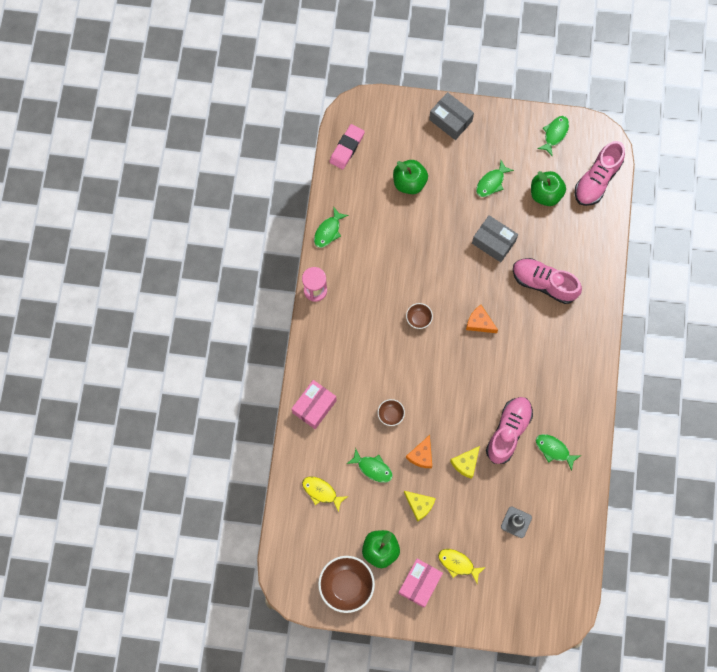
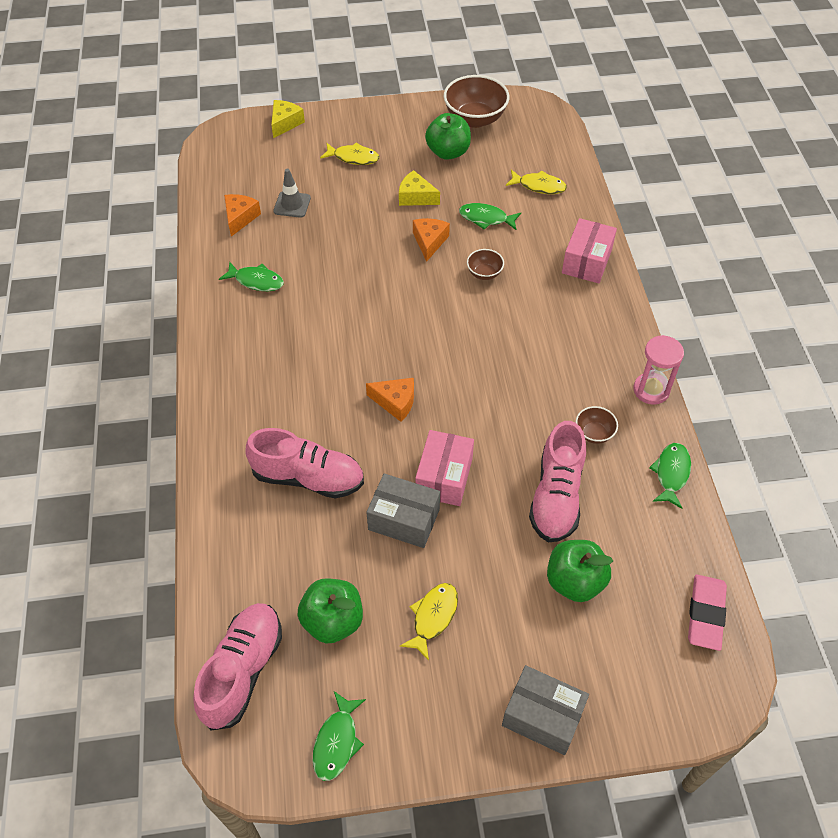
camera: 165 degrees right, 20 degrees down
pink box [398,559,443,608] -> pink box moved to [415,430,474,506]
brown bowl [406,303,433,329] -> brown bowl moved to [576,406,618,444]
yellow cheese [450,446,480,479] -> yellow cheese moved to [271,100,305,138]
green fish [476,161,514,197] -> yellow fish [400,583,458,661]
pink shoe [486,397,533,464] -> pink shoe moved to [529,421,586,542]
none -> orange cheese [224,194,261,237]

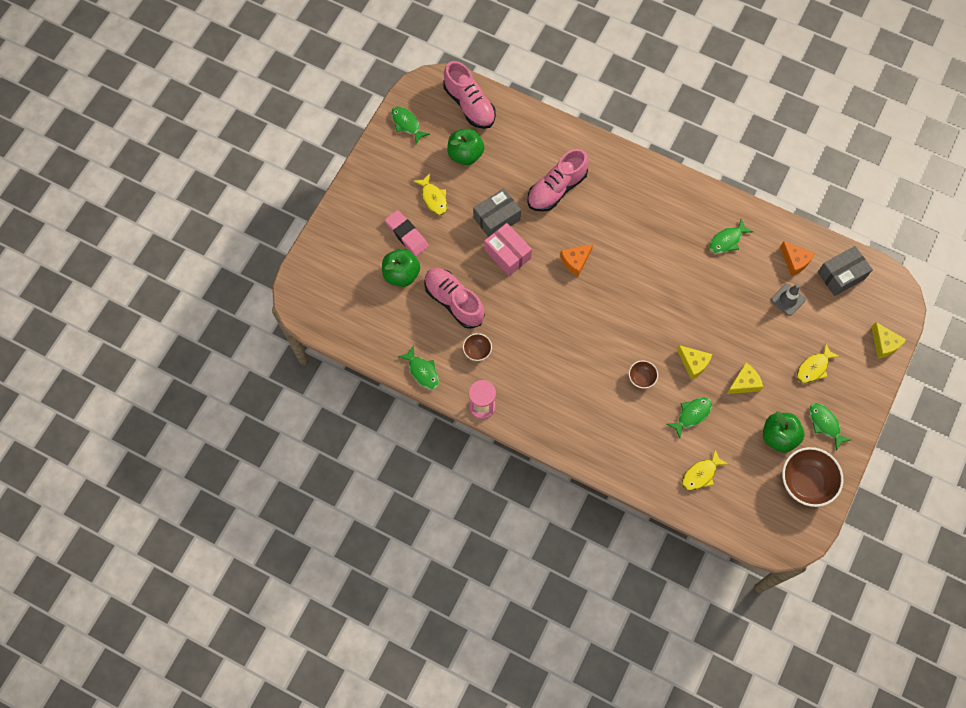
camera: 125 degrees right, 15 degrees up
orange cheese [413,218,450,262] -> yellow cheese [677,345,712,380]
grey box [502,665,589,755] -> grey box moved to [817,246,873,296]
pink box [562,218,617,283] -> none
pink eraser [688,575,727,651] -> pink eraser moved to [385,210,429,256]
none -> green fish [809,403,851,451]

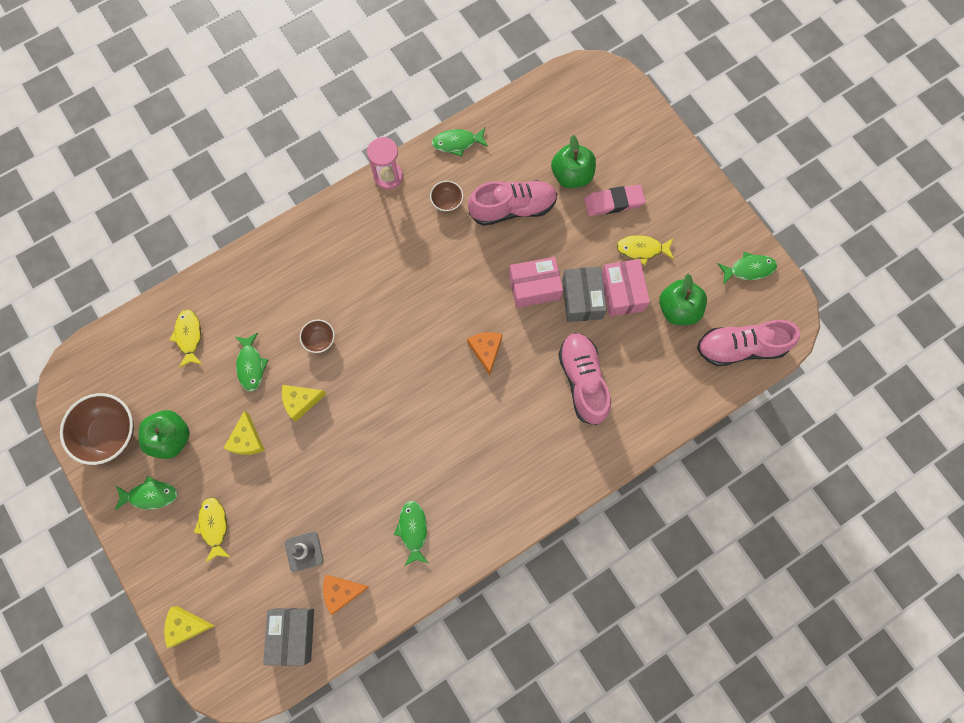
camera: 120 degrees right, 5 degrees up
none -> pink box [602,259,650,317]

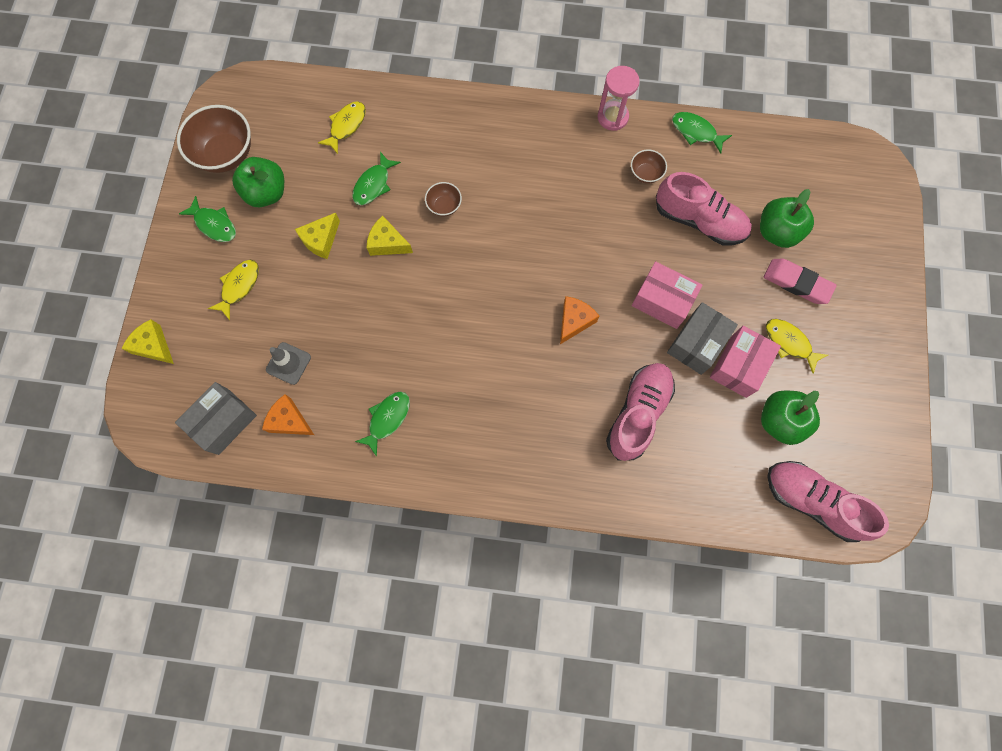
camera: 40 degrees right, 0 degrees up
green fish [717,252,777,284] -> none

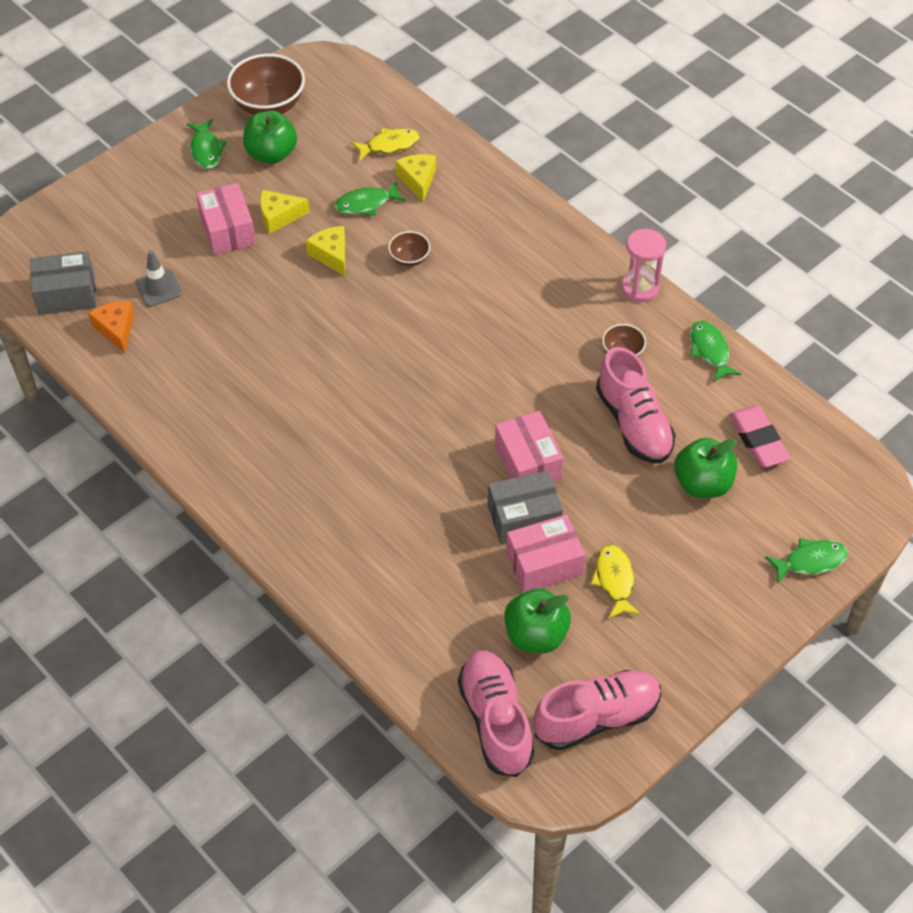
camera: 40 degrees right, 20 degrees down
yellow cheese [121,319,174,364] -> yellow cheese moved to [395,154,436,202]
yellow fish [208,260,259,320] -> none
green fish [355,392,410,457] -> green fish moved to [765,538,848,584]
orange cheese [560,296,599,344] -> none
pink shoe [606,363,675,461] -> pink shoe moved to [533,670,661,750]
pink eraser [764,259,837,304] -> pink eraser moved to [729,406,790,467]
none -> pink box [196,183,256,255]

